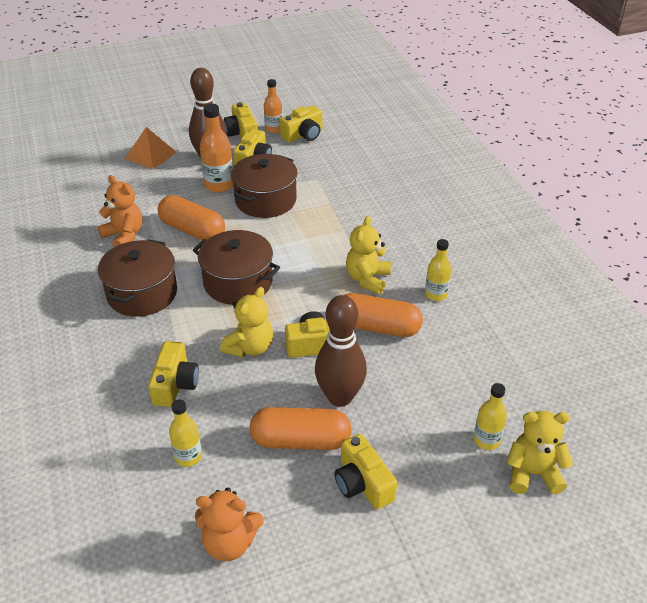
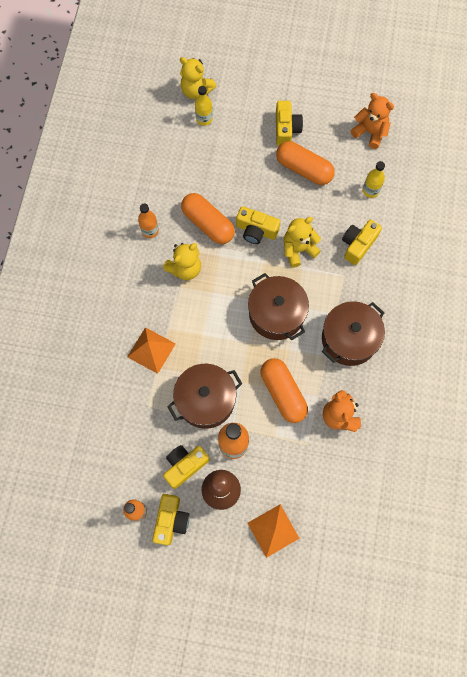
camera: 150 degrees left, 30 degrees up
yellow camera [280,105,322,142] -> none
brown bowling pin [315,295,367,407] -> none
yellow bottle [425,239,451,301] -> orange bottle [138,204,159,238]
none -> orange pyramid [127,327,176,374]

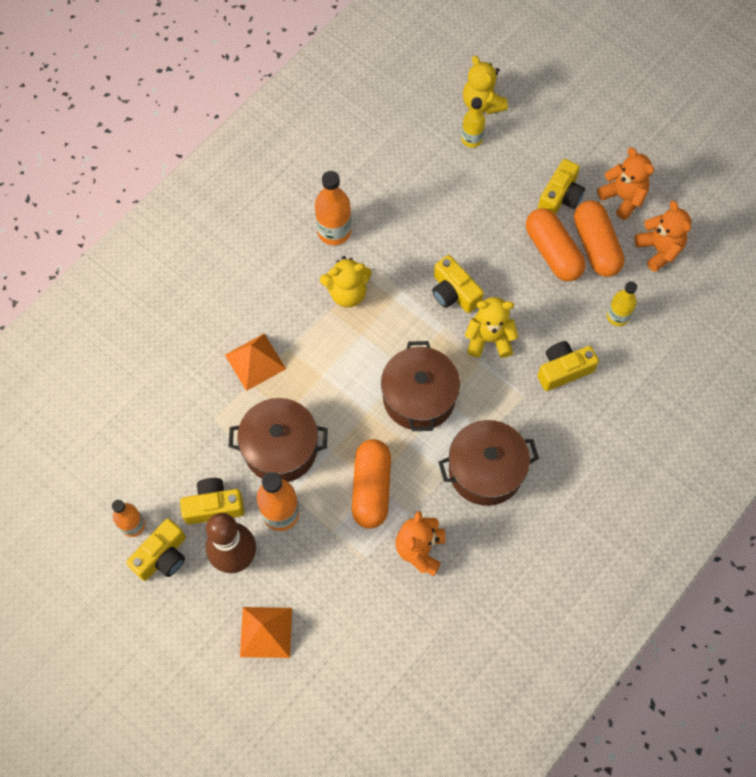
camera: 30 degrees right, 5 degrees down
orange bottle [138,204,159,238] -> orange bottle [315,171,351,245], size x1.53
orange capsule [181,193,235,244] -> orange capsule moved to [574,200,625,277]
none -> orange teddy bear [597,147,654,220]

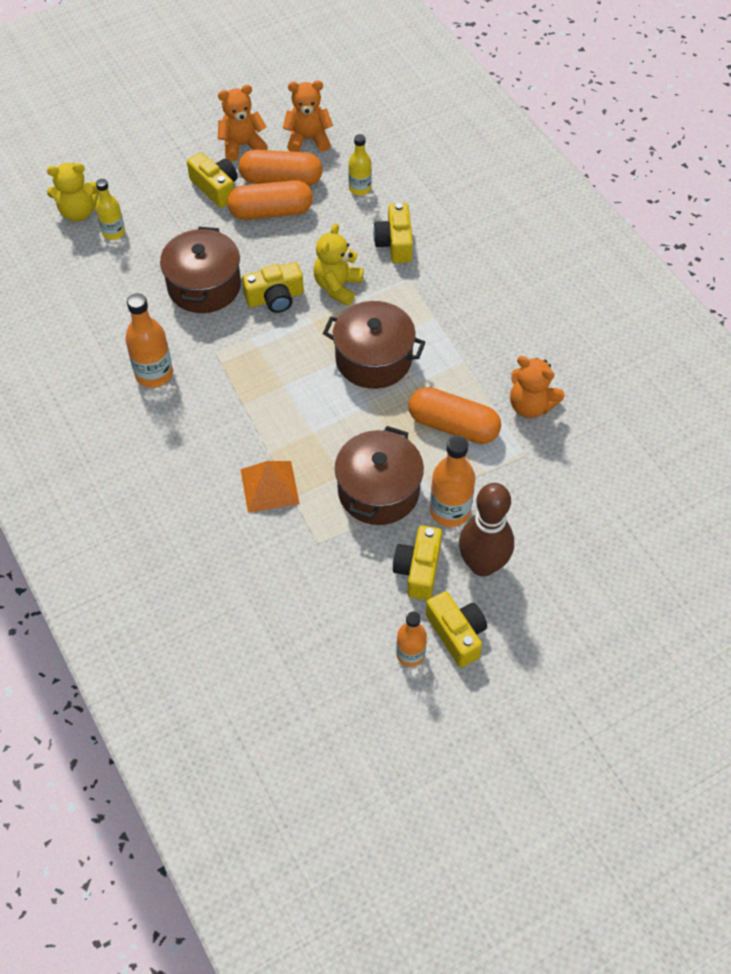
camera: 70 degrees left, 10 degrees down
orange pyramid [240,607,292,658] -> none
yellow teddy bear [320,256,372,307] -> none
brown pot [438,420,539,506] -> brown pot moved to [160,227,241,313]

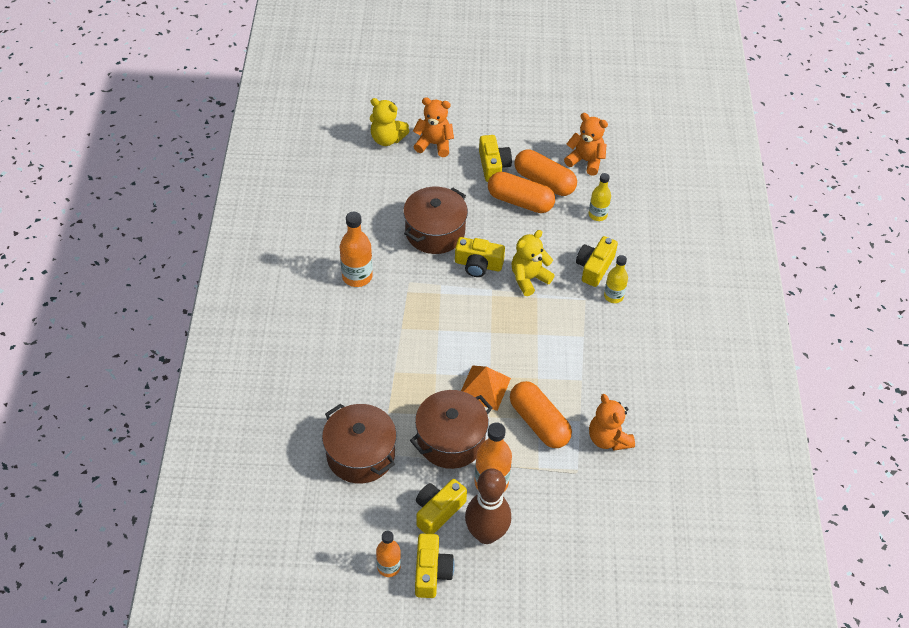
camera: 30 degrees right, 5 degrees down
yellow bottle [96,179,125,240] -> yellow bottle moved to [604,255,628,303]
orange teddy bear [218,85,268,161] -> orange teddy bear moved to [413,97,454,157]
orange pyramid [241,461,300,513] -> orange pyramid moved to [461,365,511,411]
brown pot [323,301,426,389] -> brown pot moved to [322,403,397,484]

